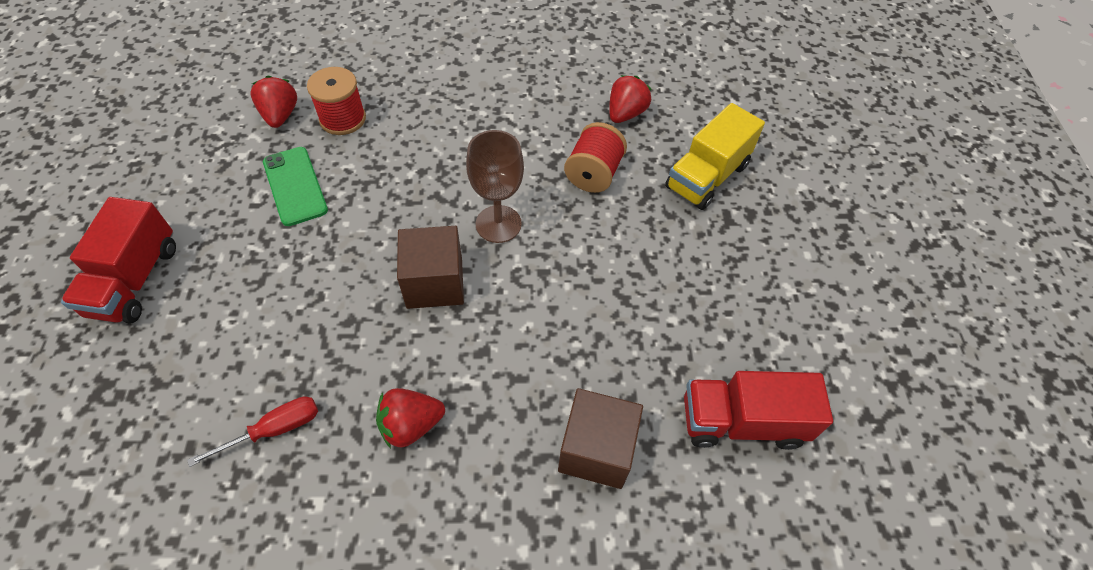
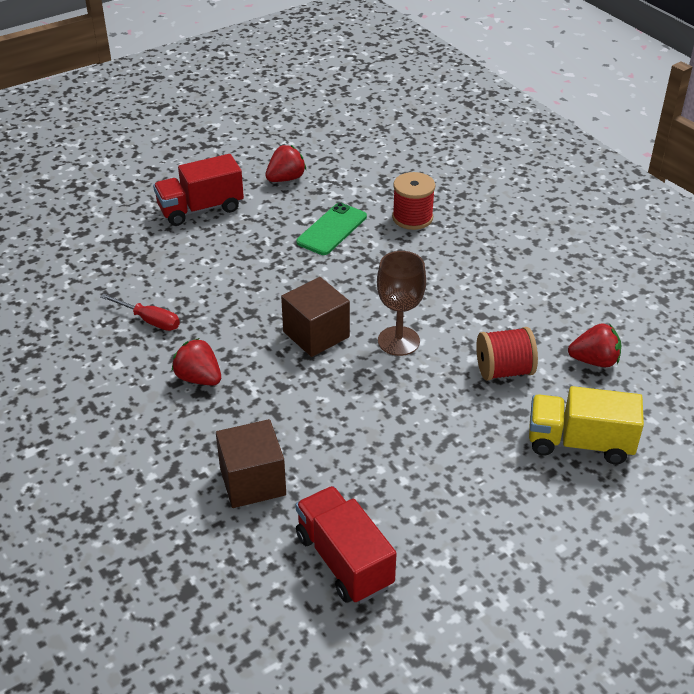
camera: 60 degrees right, 15 degrees down
red strawberry [251,76,297,128] -> red strawberry moved to [265,145,306,182]

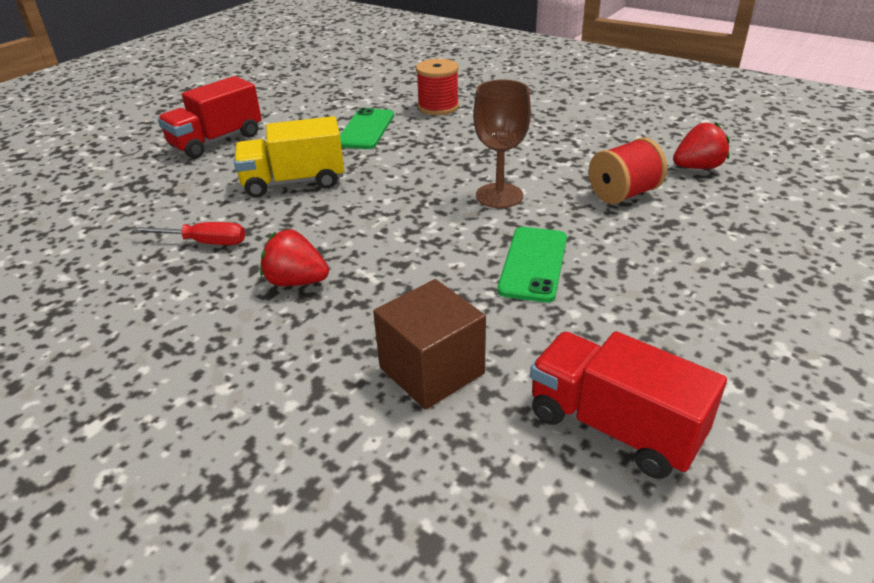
camera: 20 degrees left, 5 degrees down
red strawberry [265,145,306,182] -> none
brown cube [281,277,350,357] -> none
yellow truck [529,386,644,464] -> yellow truck moved to [234,116,344,198]
none -> green phone [497,227,567,303]

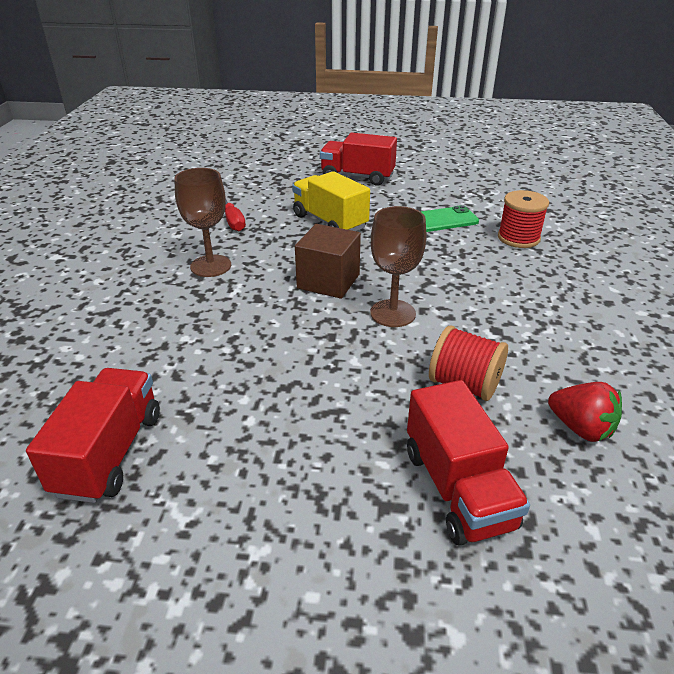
camera: 60 degrees right, 0 degrees up
red strawberry [260,229,329,286] -> brown goblet [174,168,231,277]
brown cube [373,279,486,410] -> brown cube moved to [295,224,361,299]
green phone [497,227,567,303] -> none
none -> red truck [407,380,530,545]

